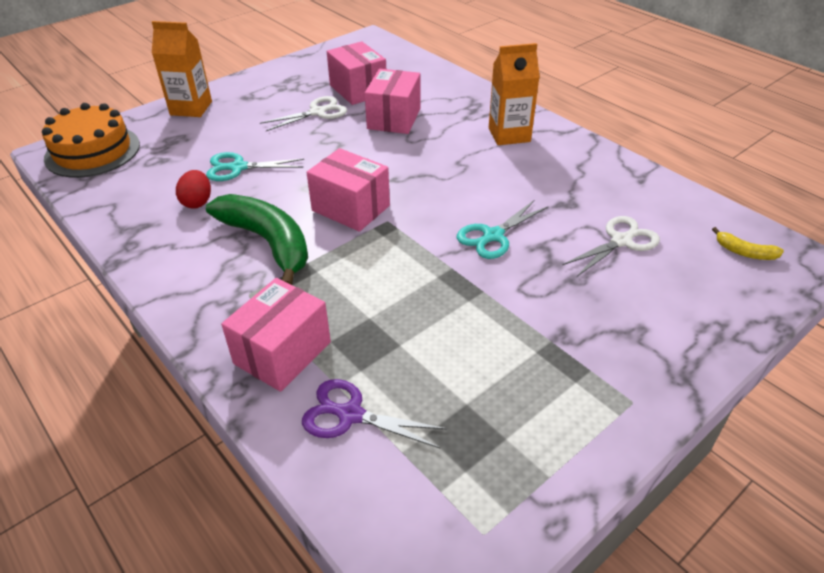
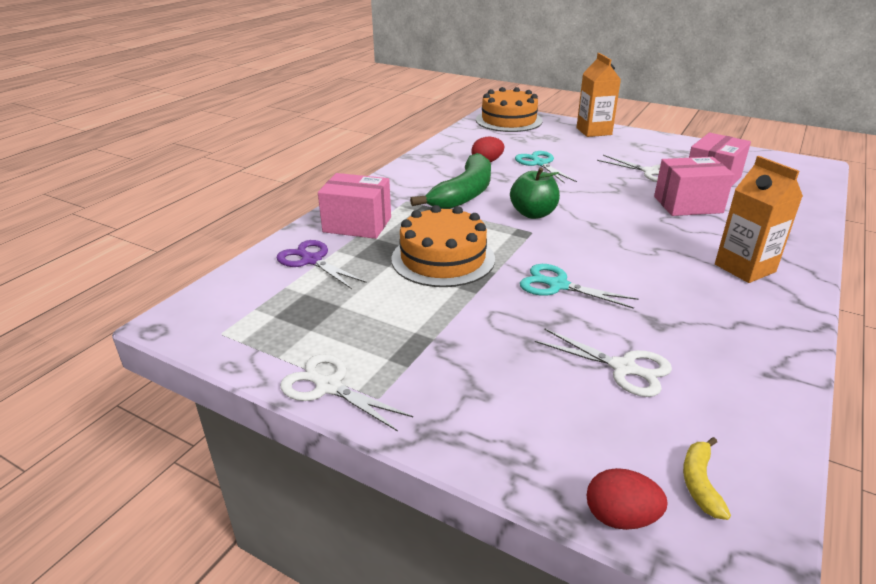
camera: 70 degrees right, 10 degrees down
purple scissors [302,379,447,448] -> purple scissors turned 45 degrees counterclockwise [276,240,367,289]
pink box [306,148,390,232] -> green apple [510,167,560,219]
none -> white scissors [280,354,413,432]
none -> orange cake [391,205,495,287]
none -> red egg [587,468,668,530]

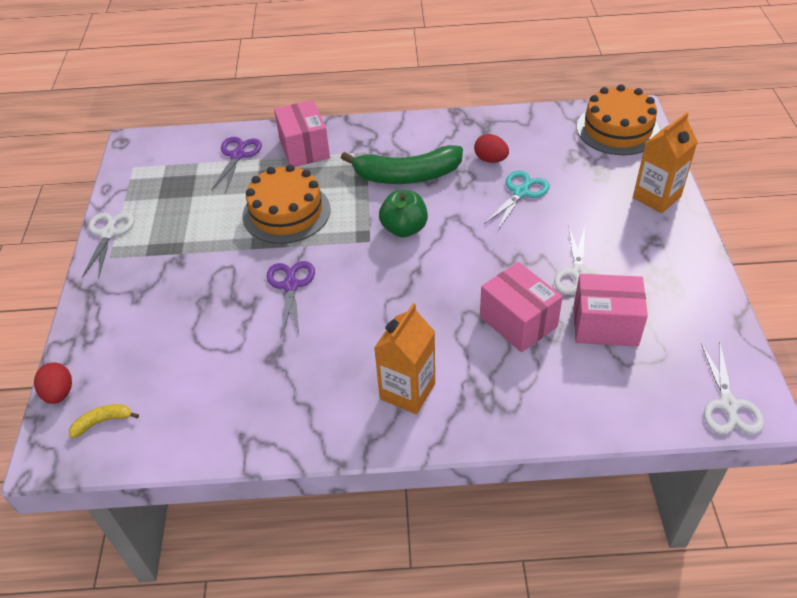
camera: 60 degrees right, 15 degrees up
turquoise scissors [520,264,638,309] -> purple scissors [267,261,315,337]
white scissors [535,328,672,397] -> white scissors moved to [701,343,764,434]

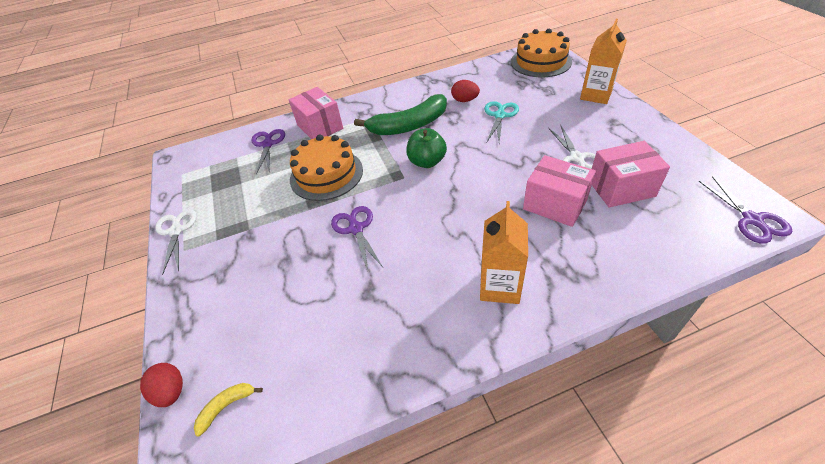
camera: 15 degrees left, 0 degrees up
white scissors [701,343,764,434] -> purple scissors [699,176,792,244]

